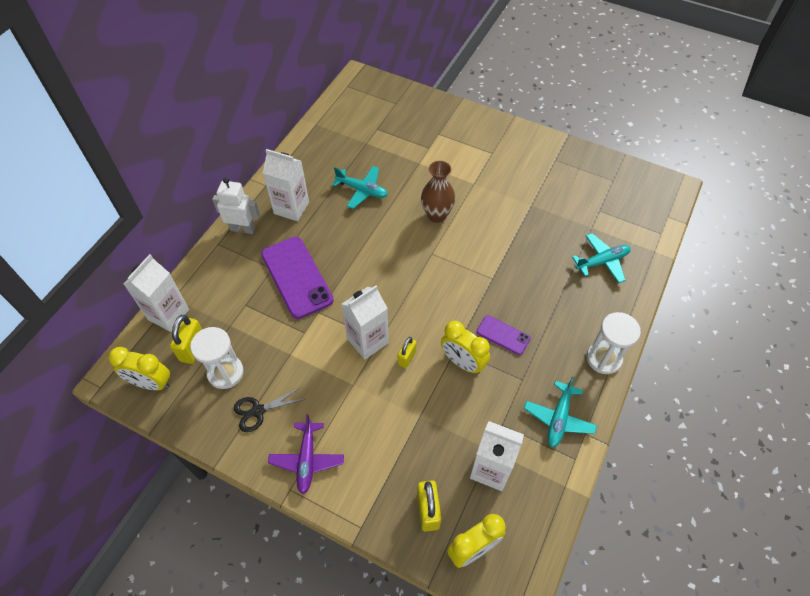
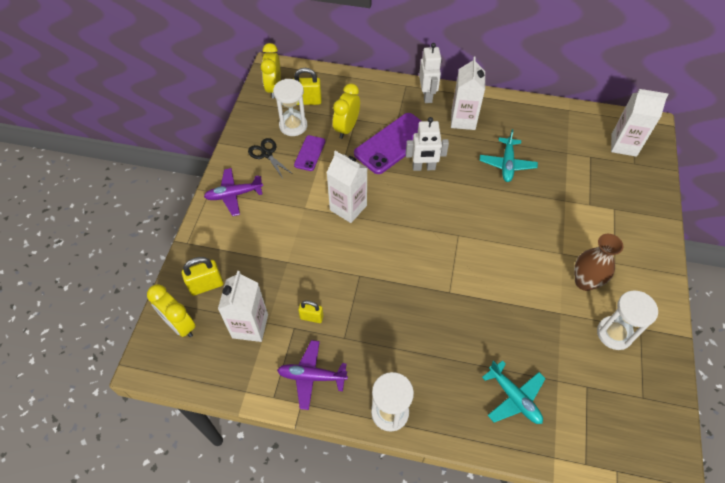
camera: 75 degrees right, 0 degrees up
white carton [124,254,189,332] -> white carton moved to [611,89,669,157]
yellow padlock [398,337,417,368] -> yellow padlock moved to [298,300,323,323]
brown vase [421,161,455,223] -> brown vase moved to [574,234,623,291]
yellow clock [441,321,490,374] -> yellow clock moved to [333,83,360,139]
purple phone [477,315,530,355] -> purple phone moved to [294,135,325,171]
turquoise plane [524,376,597,447] -> purple plane [277,340,348,410]
none -> white robot [406,117,449,171]
none -> white hourglass [597,290,658,350]

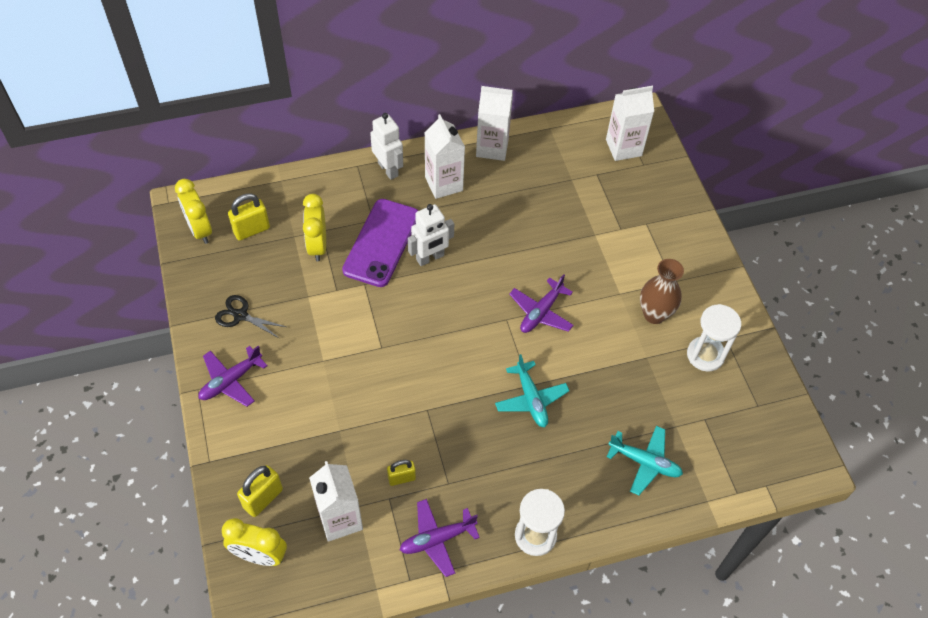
camera: 30 degrees left, 0 degrees up
white hourglass [273,79,307,136] -> none
purple phone [294,135,325,171] -> none
white carton [327,151,367,223] -> white carton moved to [476,86,513,161]
turquoise plane [480,129,538,182] -> turquoise plane moved to [495,354,569,427]
none -> purple plane [509,274,574,333]

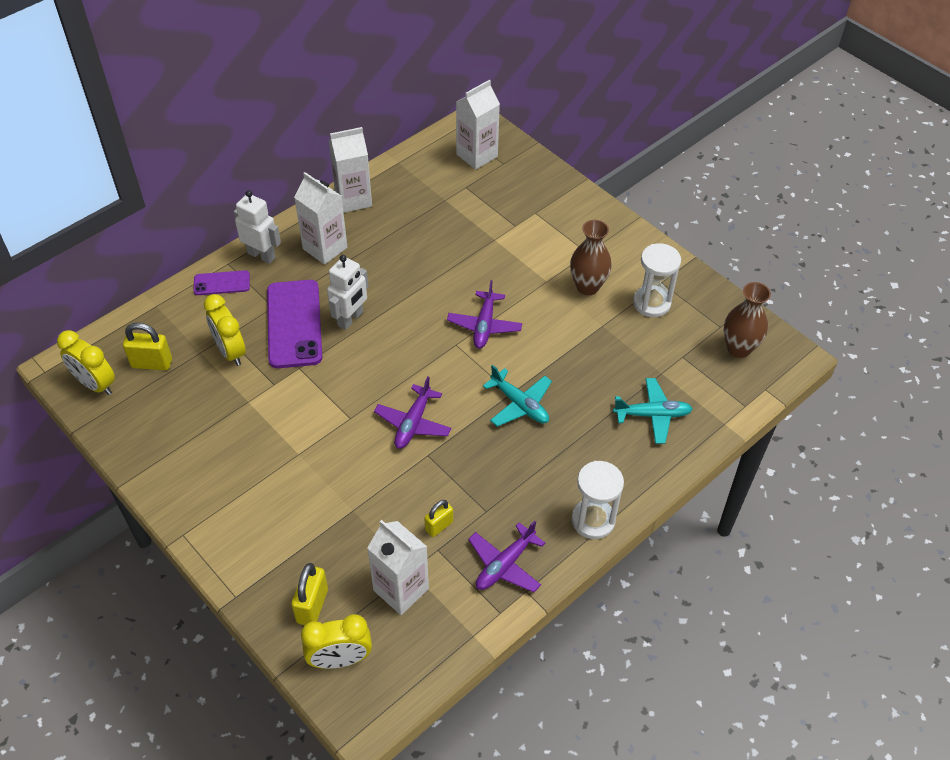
camera: 25 degrees left, 5 degrees down
purple plane [198,346,268,407] -> purple plane moved to [374,376,452,449]
black scissors [215,295,286,339] -> none
yellow padlock [228,193,270,240] -> yellow padlock turned 60 degrees clockwise [123,323,172,370]
none -> purple phone [193,270,250,295]
none -> brown vase [724,282,771,358]

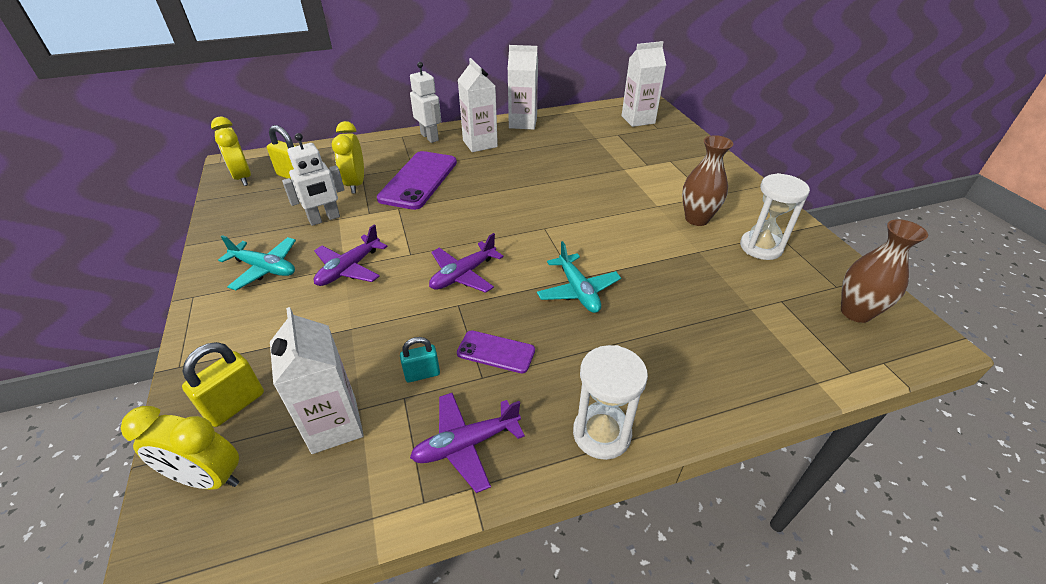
camera: 25 degrees right, 10 degrees down
purple phone [193,270,250,295] -> purple phone moved to [457,330,535,373]
white robot [327,255,369,330] -> white robot moved to [282,133,345,226]
yellow padlock [424,500,453,537] -> turquoise padlock [400,337,440,383]
purple plane [447,280,522,348] -> purple plane moved to [314,225,388,286]
turquoise plane [613,378,692,444] -> turquoise plane moved to [218,235,296,290]

